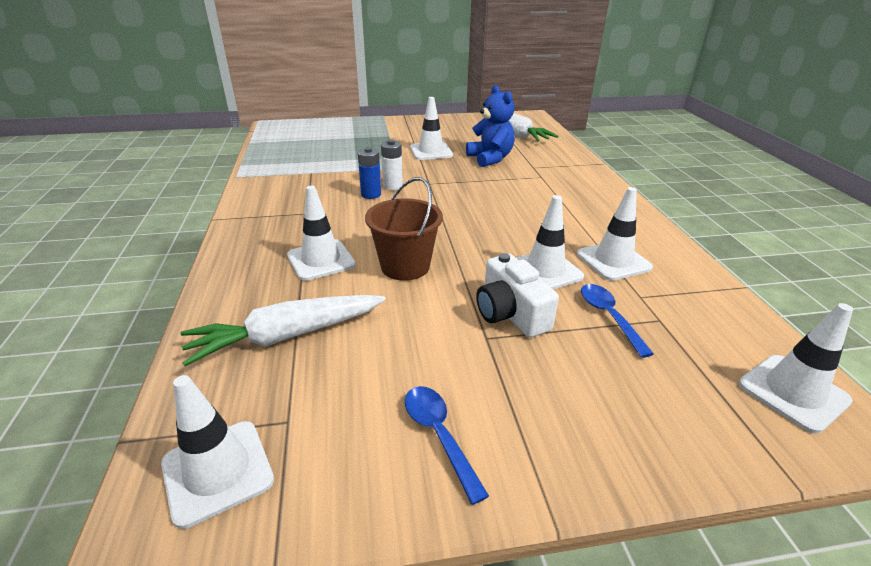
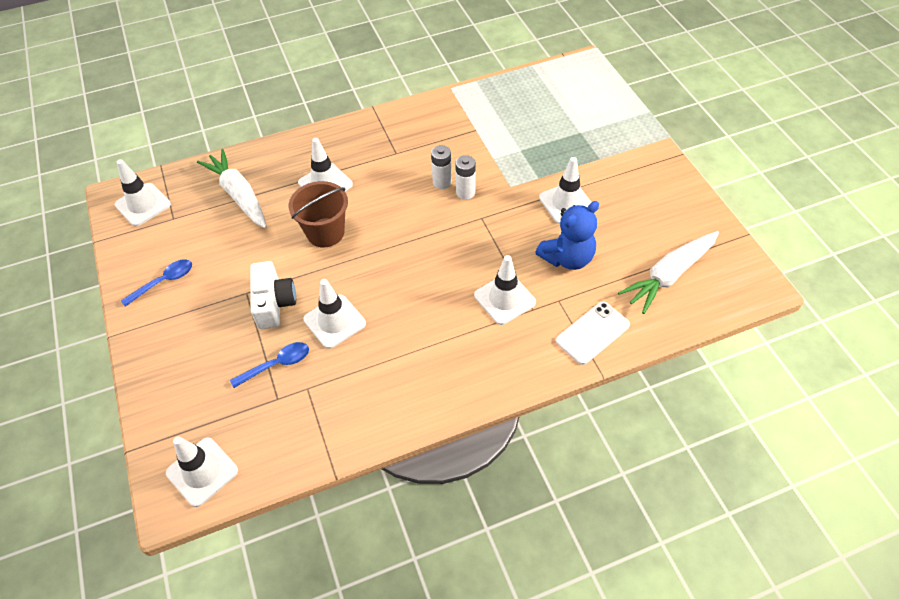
camera: 80 degrees right, 20 degrees up
blue battery [358,147,381,199] -> white battery [431,145,452,189]
white camera [476,253,559,338] -> white camera turned 120 degrees clockwise [250,261,296,329]
white traffic cone [577,187,653,281] -> white traffic cone moved to [474,255,536,325]
none -> white phone [556,302,630,365]

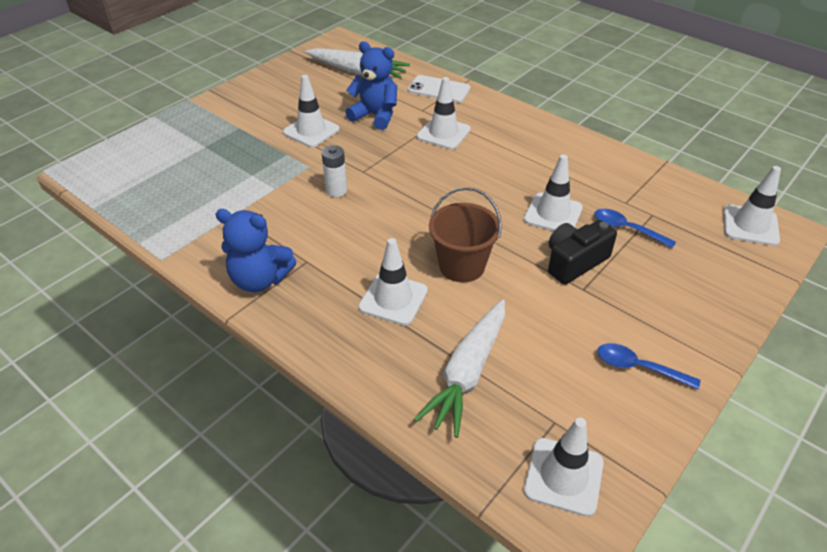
camera: 120 degrees left, 10 degrees down
white camera [250,261,296,329] -> black camera [548,220,617,285]
white battery [431,145,452,189] -> none
none -> blue teddy bear [215,209,296,292]

